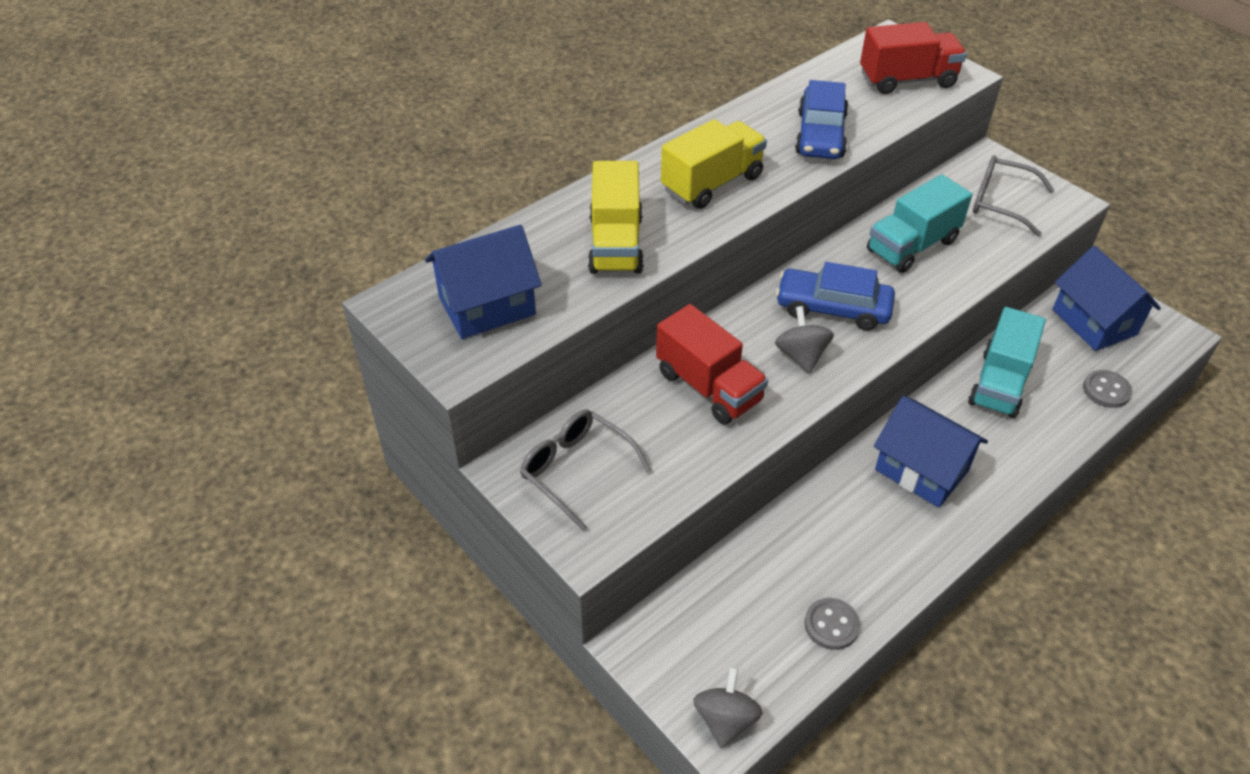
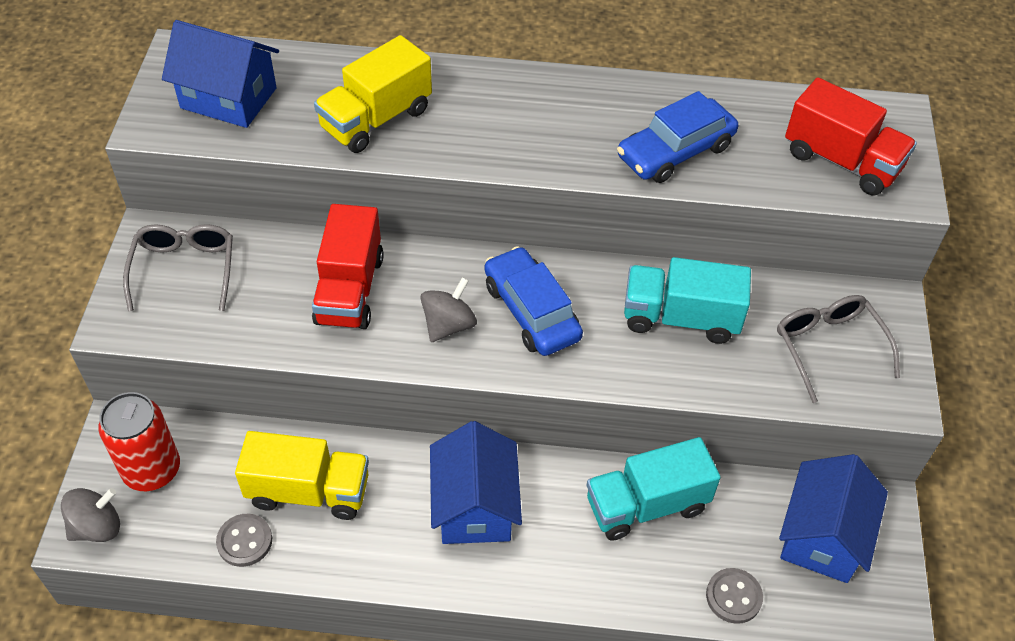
camera: 45 degrees right, 5 degrees up
yellow truck [661,119,767,209] -> yellow truck moved to [235,431,369,520]
none -> red can [98,392,180,491]

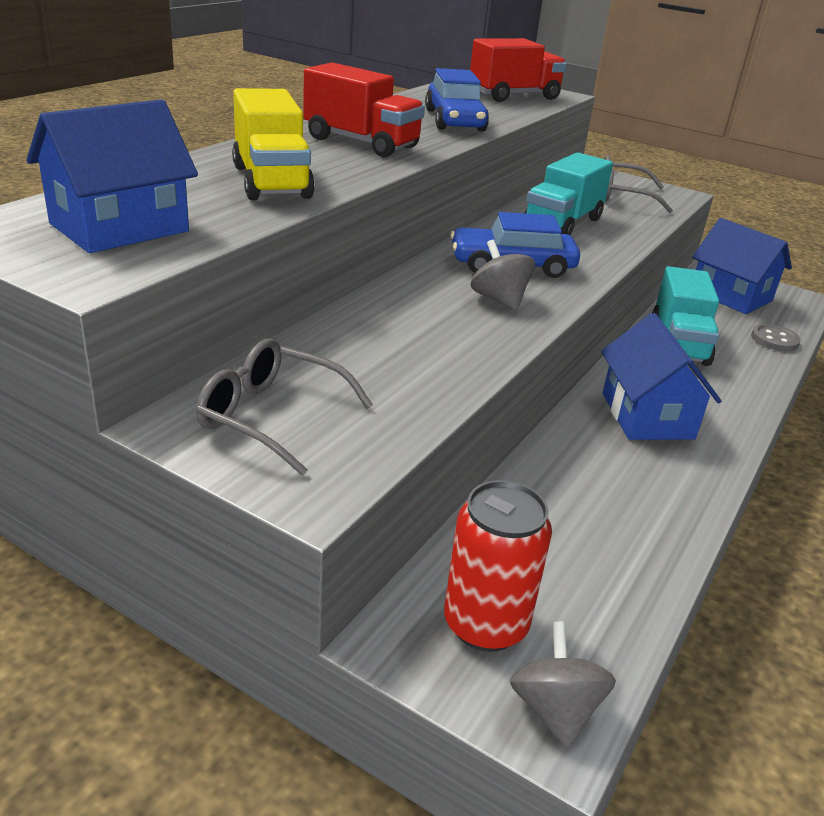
camera: 65 degrees left, 20 degrees down
grey button [216,514,272,567] -> none
yellow truck [235,431,369,520] -> none
red truck [312,204,384,329] -> red truck moved to [303,62,425,157]
blue house [430,421,522,544] -> blue house turned 60 degrees clockwise [601,313,721,440]

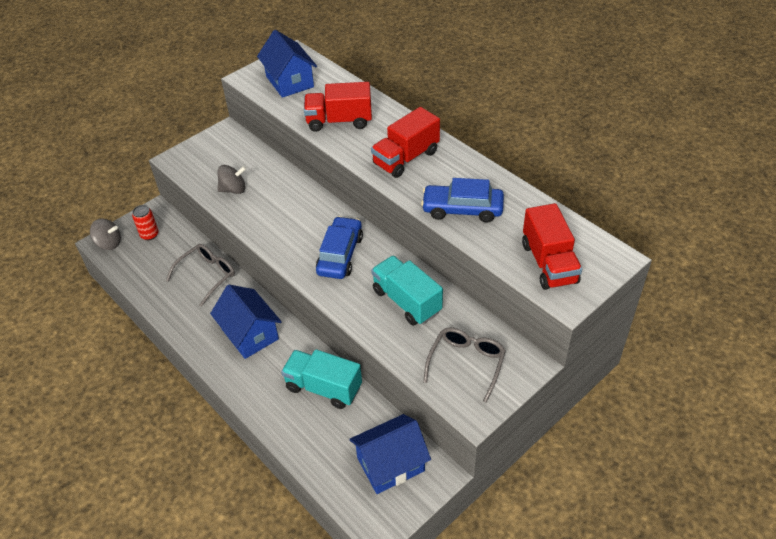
camera: 110 degrees right, 15 degrees up
grey glasses [196,339,373,476] -> grey glasses moved to [166,244,235,307]
yellow truck [232,88,315,200] -> red truck [304,82,372,132]
red can [444,480,552,652] -> red can [132,205,159,240], size x0.61
grey spinning top [471,240,535,311] -> grey spinning top moved to [218,165,246,194]
blue house [601,313,721,440] -> blue house turned 45 degrees clockwise [210,285,282,359]
grey button [751,324,801,352] -> none

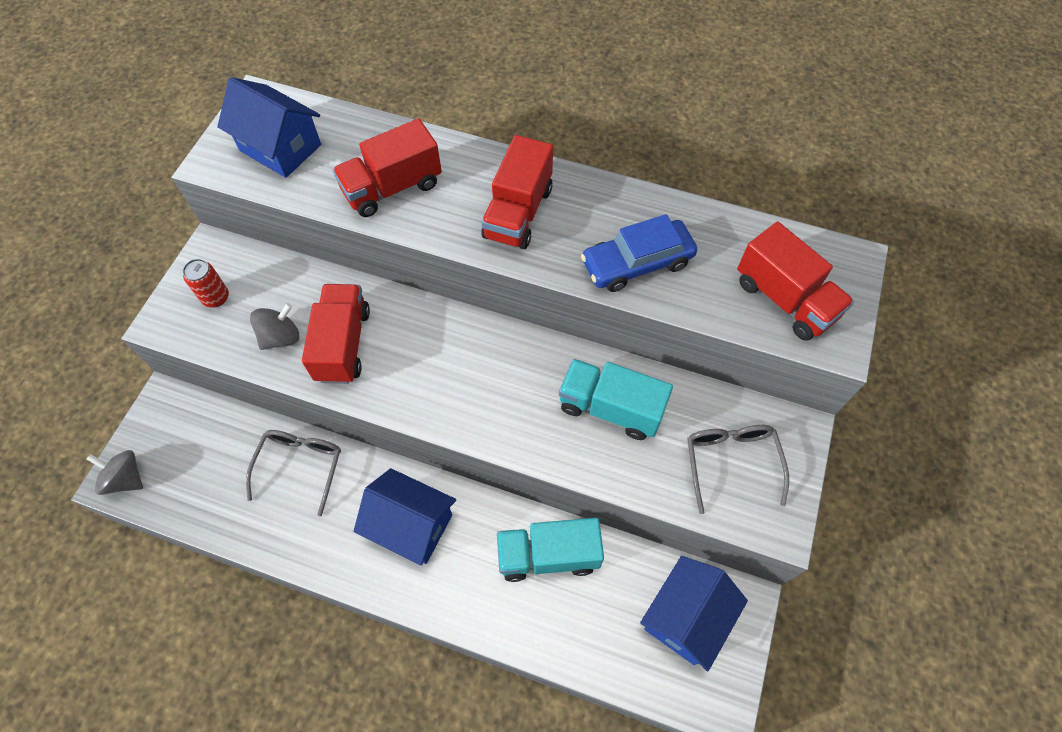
camera: 30 degrees left, 15 degrees up
grey spinning top [90,219,121,250] -> grey spinning top turned 135 degrees counterclockwise [87,450,143,495]
red can [132,205,159,240] -> red can moved to [183,259,229,307]
blue car [316,216,363,279] -> none
none -> red truck [302,284,370,384]

